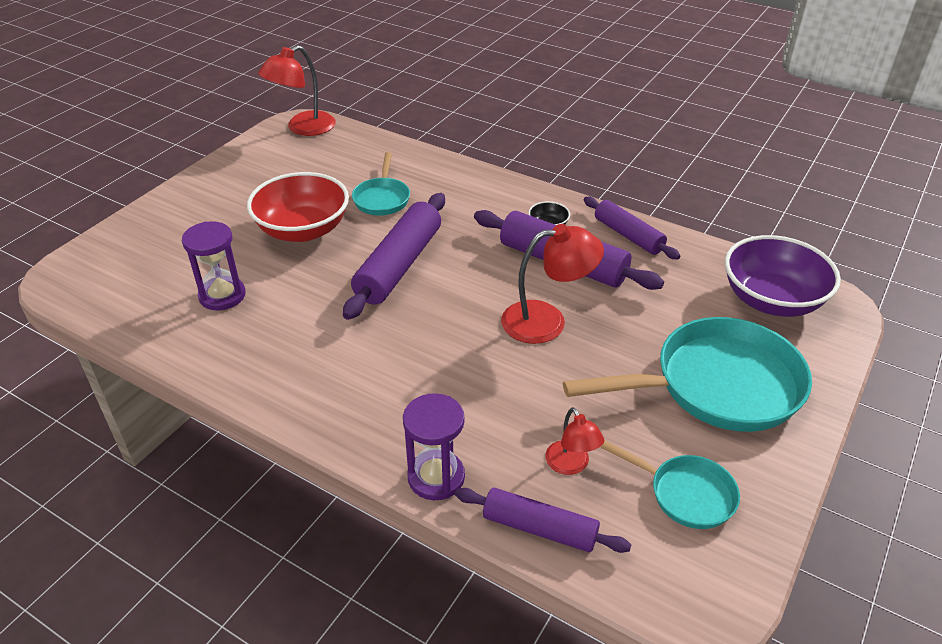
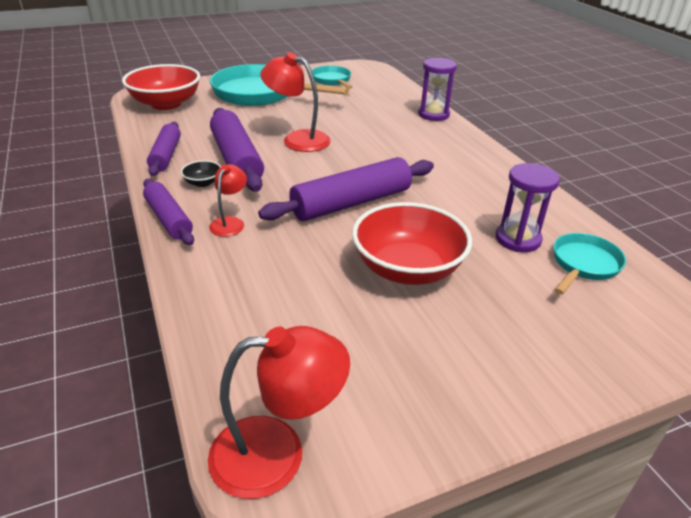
camera: 145 degrees left, 5 degrees down
turquoise pan [352,152,410,216] -> turquoise pan moved to [553,233,626,294]
purple rolling pin [455,488,631,553] -> purple rolling pin moved to [143,179,194,245]
red lamp [545,407,604,475] -> red lamp moved to [209,164,247,237]
purple bowl [725,235,841,317] -> red bowl [122,64,200,110]

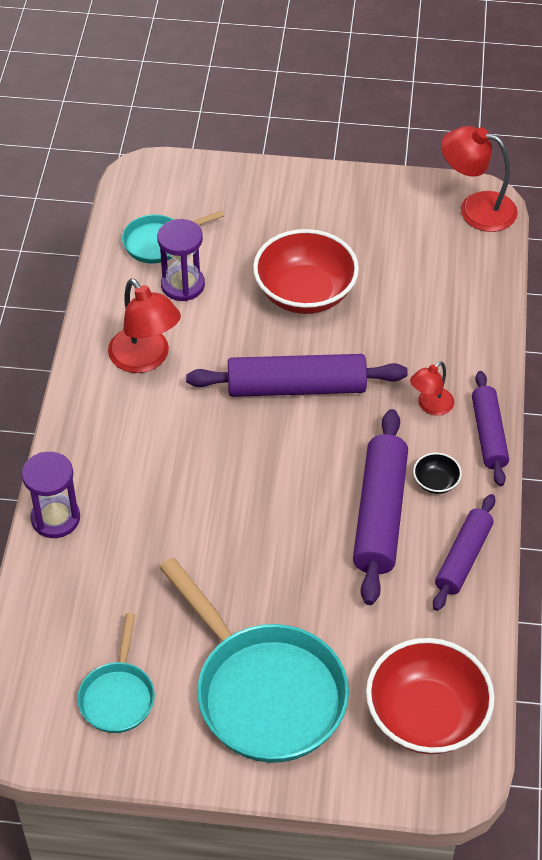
camera: 150 degrees left, 15 degrees up
red lamp [260,52,331,152] -> red lamp moved to [108,278,181,373]

